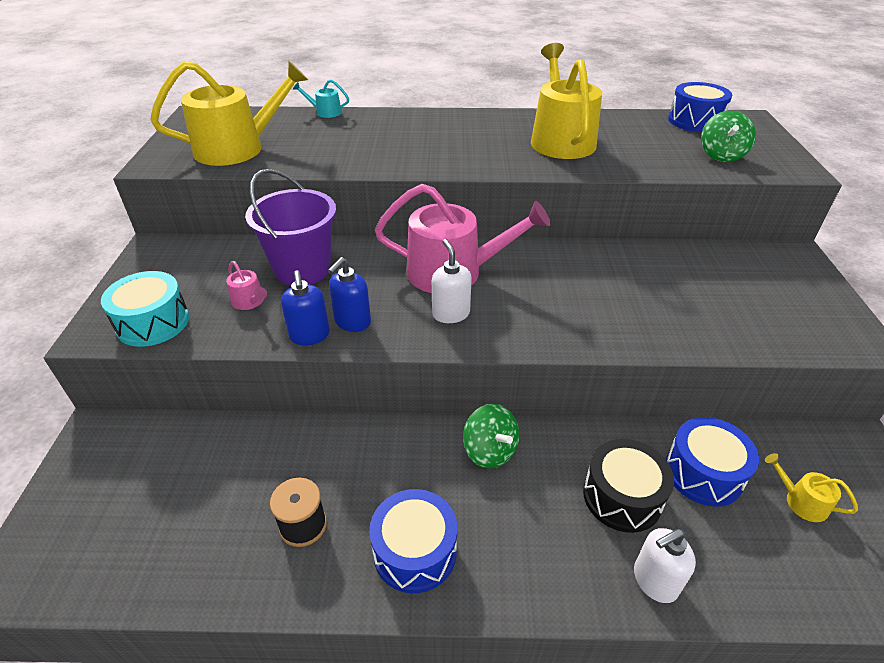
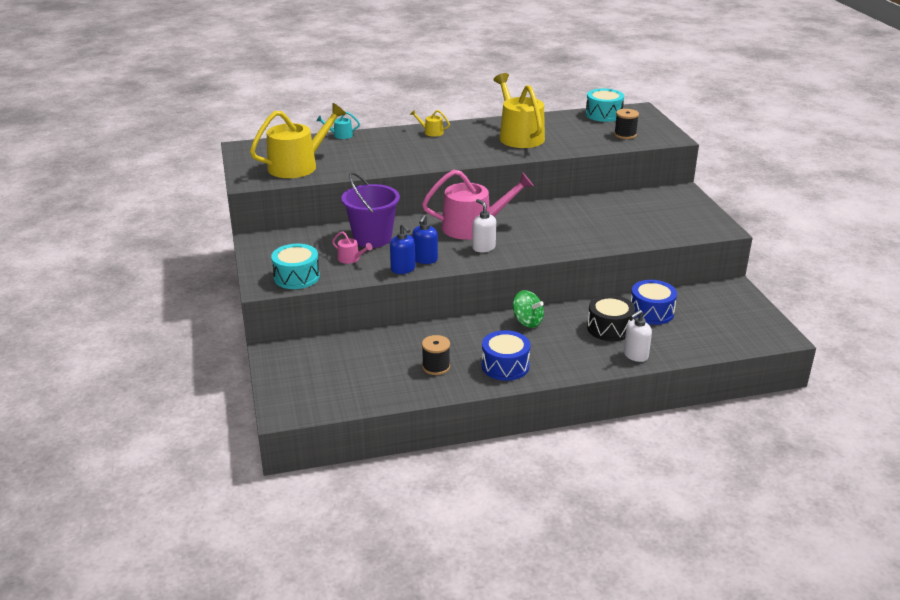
camera: 15 degrees left, 10 degrees down
blue drum [668,82,732,132] -> turquoise drum [586,88,624,122]
green spinning top [701,111,756,162] -> black spool [614,109,639,139]
yellow watering can [765,453,858,522] -> yellow watering can moved to [410,109,450,137]

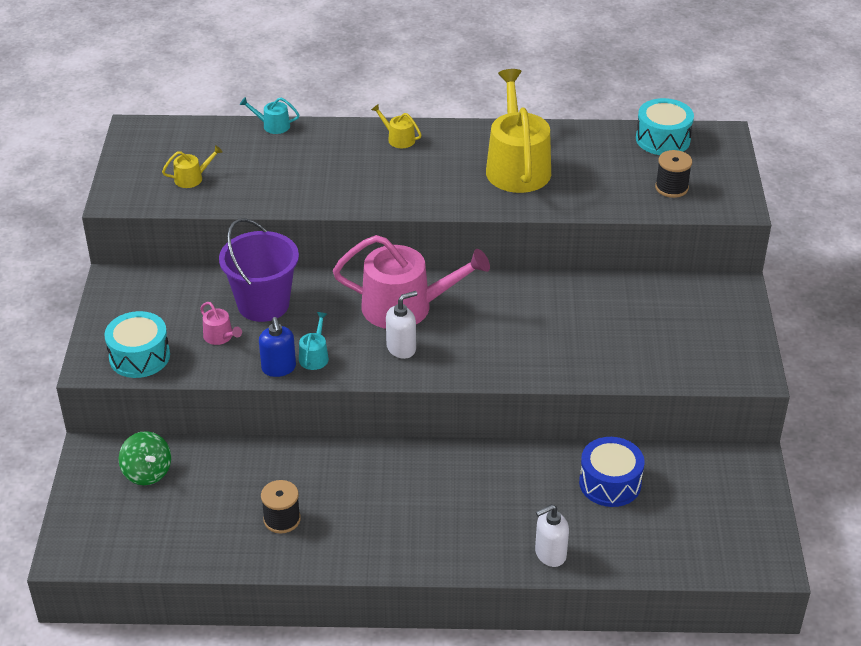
camera: 15 degrees right, 10 degrees up
yellow watering can [250,103,346,178] -> yellow watering can [162,145,223,188], size x0.42
blue soap dispenser [412,214,438,264] -> turquoise watering can [299,312,329,370]
white soap dispenser [472,199,496,252] -> white soap dispenser turned 75 degrees clockwise [386,291,417,359]
blue drum [482,330,531,381] -> none
green spinning top [513,290,544,328] -> green spinning top moved to [119,431,171,485]
black drum [587,295,635,341] -> none

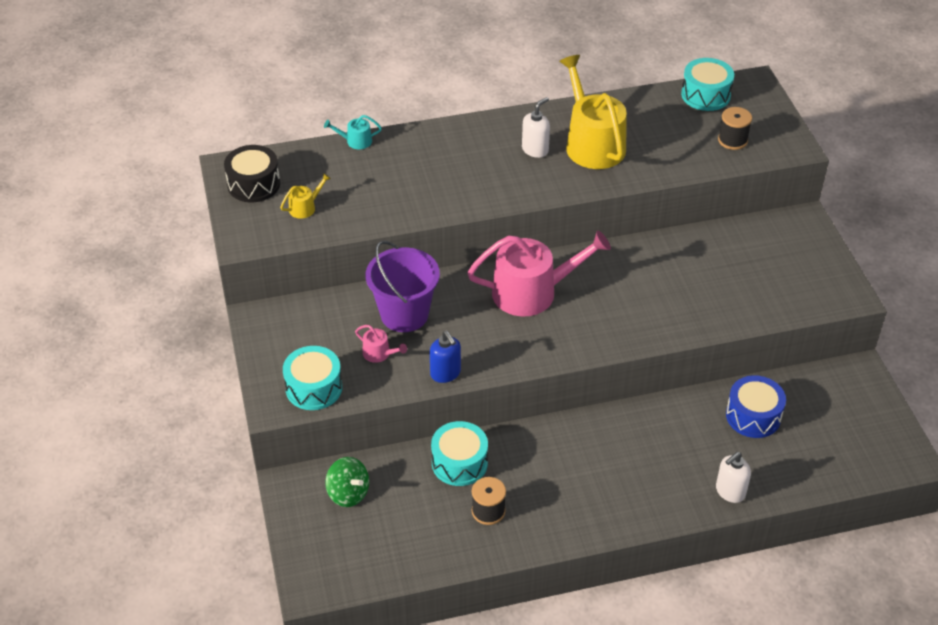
camera: 15 degrees left, 5 degrees up
turquoise watering can [299,312,329,370] -> none
yellow watering can [371,104,422,148] -> none
white soap dispenser [386,291,417,359] -> white soap dispenser moved to [522,97,550,158]
none -> black drum [224,145,280,202]
none -> turquoise drum [431,421,488,486]

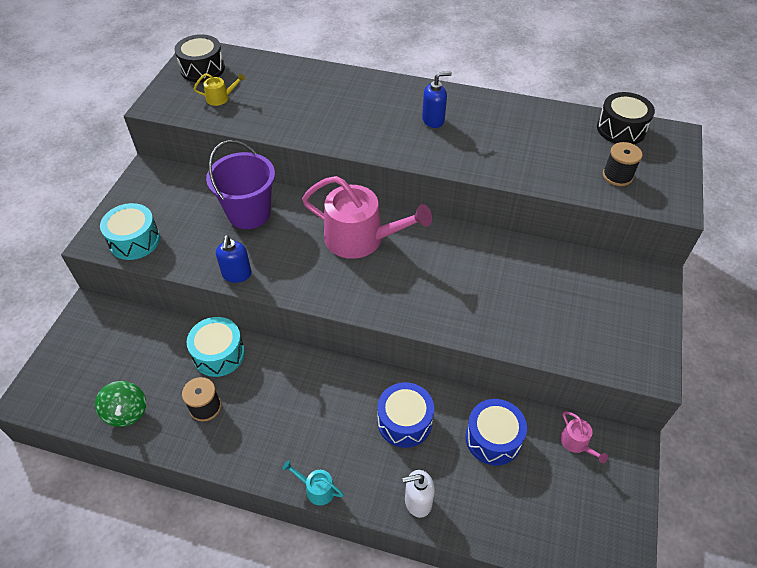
camera: 30 degrees right, 5 degrees up
turquoise watering can [324,115,382,149] -> turquoise watering can moved to [282,460,344,505]
green spinning top [325,457,369,507] -> green spinning top moved to [95,381,146,427]
pink watering can [355,325,407,363] -> pink watering can moved to [560,411,608,463]
white soap dispenser [522,97,550,158] -> blue soap dispenser [422,71,452,128]
yellow watering can [559,55,627,169] -> none
turquoise drum [681,58,734,111] -> black drum [597,92,655,144]
none -> blue drum [377,382,434,448]

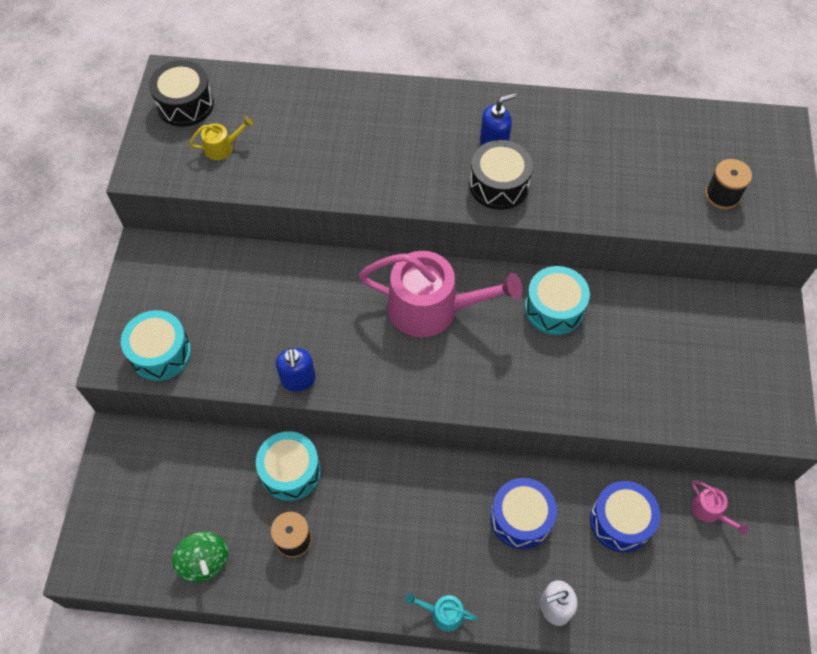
camera: 10 degrees left, 10 degrees up
purple bucket [206,140,275,229] -> none
black drum [597,92,655,144] -> black drum moved to [469,140,533,210]
none -> turquoise drum [525,266,590,335]

